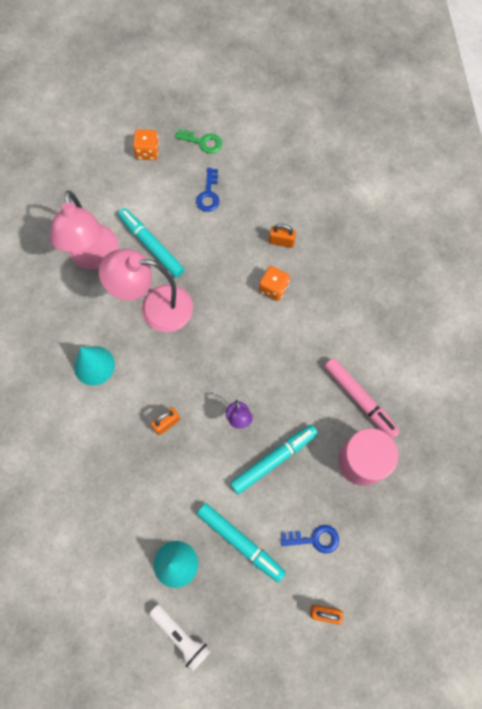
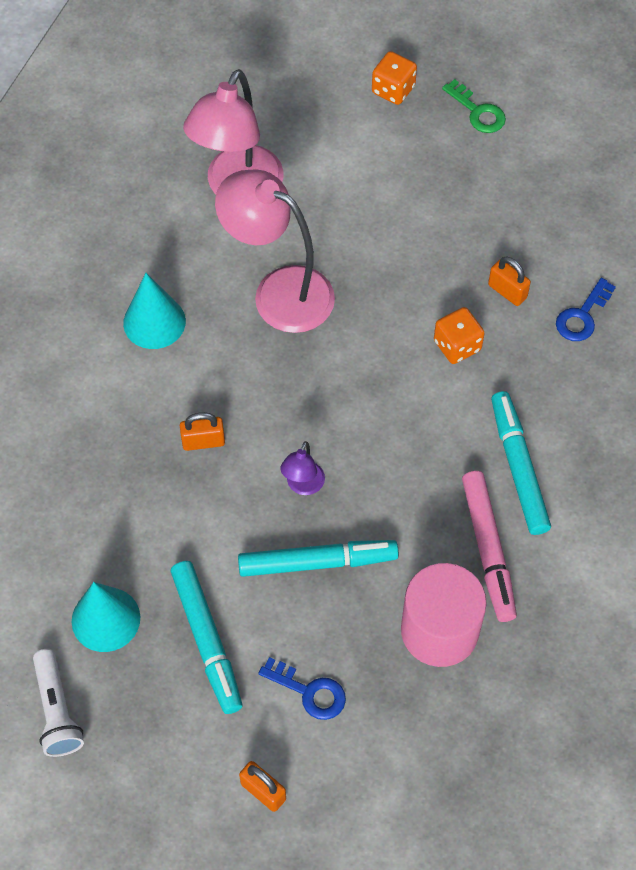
camera: 30 degrees right, 10 degrees down
turquoise marker [118,208,185,278] -> turquoise marker moved to [491,391,551,535]
blue key [196,168,219,212] -> blue key moved to [556,278,616,341]

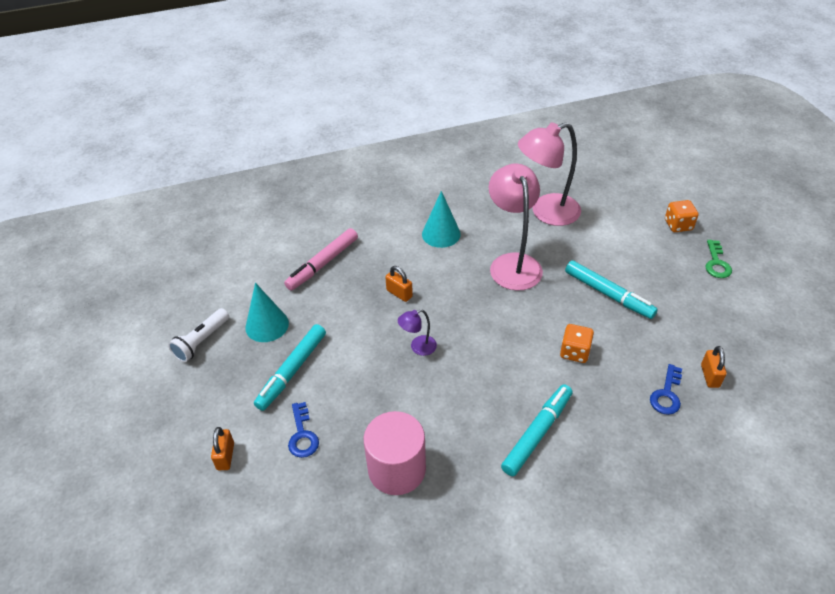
camera: 50 degrees right, 15 degrees down
turquoise marker [238,540,399,577] -> turquoise marker moved to [565,260,658,319]
pink marker [462,471,517,622] -> pink marker moved to [284,228,358,291]
orange padlock [488,257,531,306] -> orange padlock moved to [701,346,727,388]
blue key [556,278,616,341] -> blue key turned 60 degrees counterclockwise [650,364,682,415]

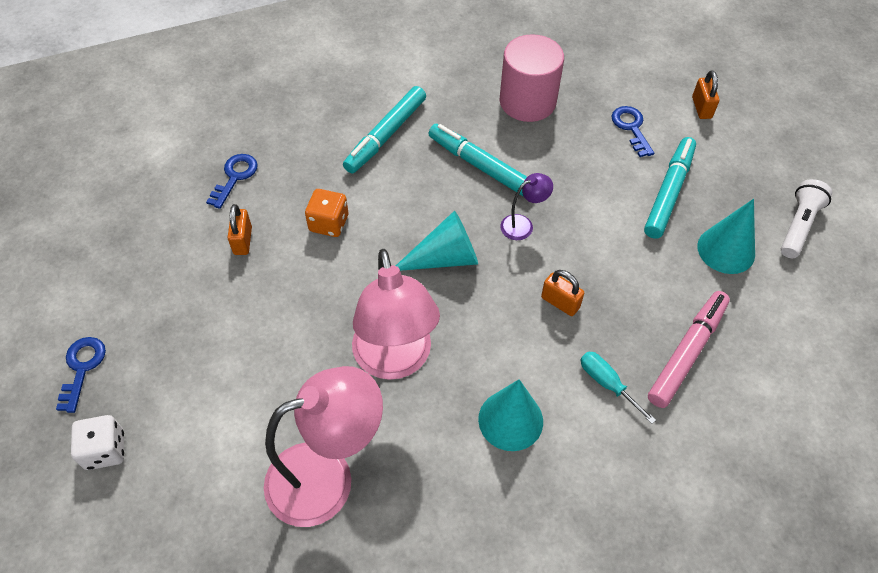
camera: 175 degrees right, 10 degrees up
turquoise marker [565,260,658,319] -> turquoise marker moved to [428,124,527,197]
orange dice [665,200,699,232] -> white dice [71,415,124,470]
orange padlock [701,346,727,388] -> orange padlock moved to [228,204,252,255]
green key [705,240,732,278] -> blue key [56,337,106,413]
none -> turquoise cone [396,210,478,271]
none -> turquoise screwdriver [581,352,656,424]

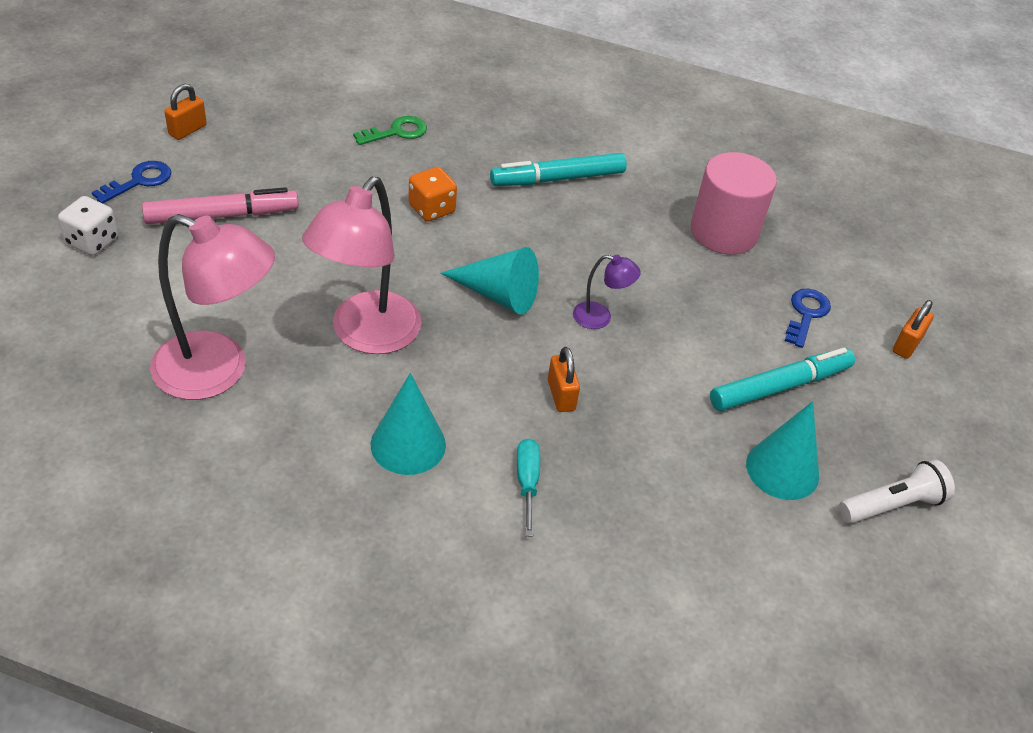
camera: 35 degrees right, 10 degrees down
blue key [206,154,258,209] -> green key [353,116,427,145]
orange padlock [228,204,252,255] -> orange padlock moved to [164,84,207,140]
turquoise marker [428,124,527,197] -> none
pink marker [648,291,730,408] -> pink marker moved to [142,187,299,224]

